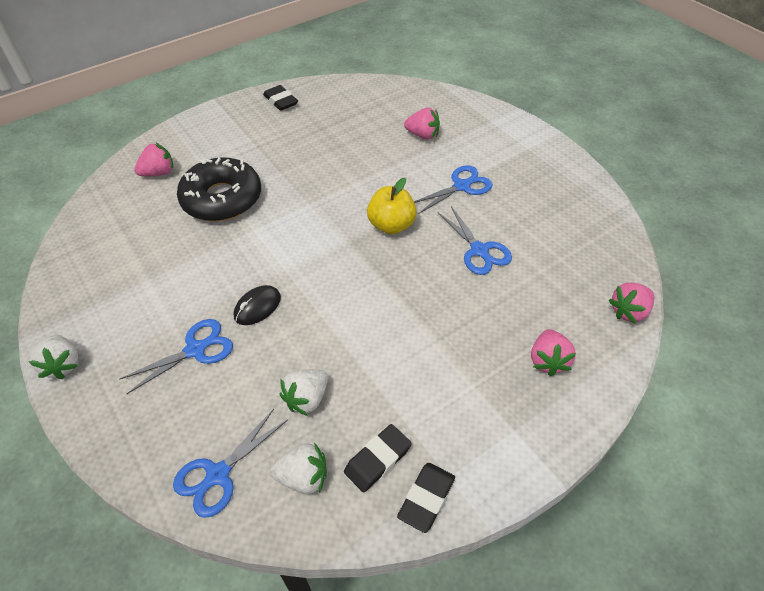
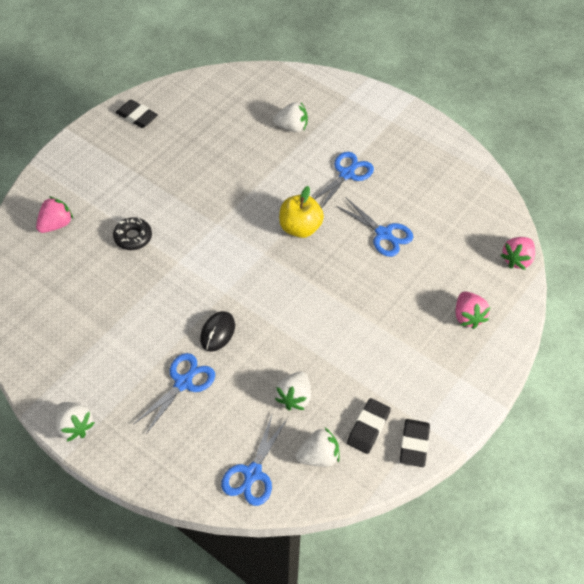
camera: 20 degrees left, 5 degrees up
black donut [177,157,261,221] -> black donut [113,217,152,250], size x0.49
pink strawberry [404,108,440,140] -> white strawberry [273,102,308,132]

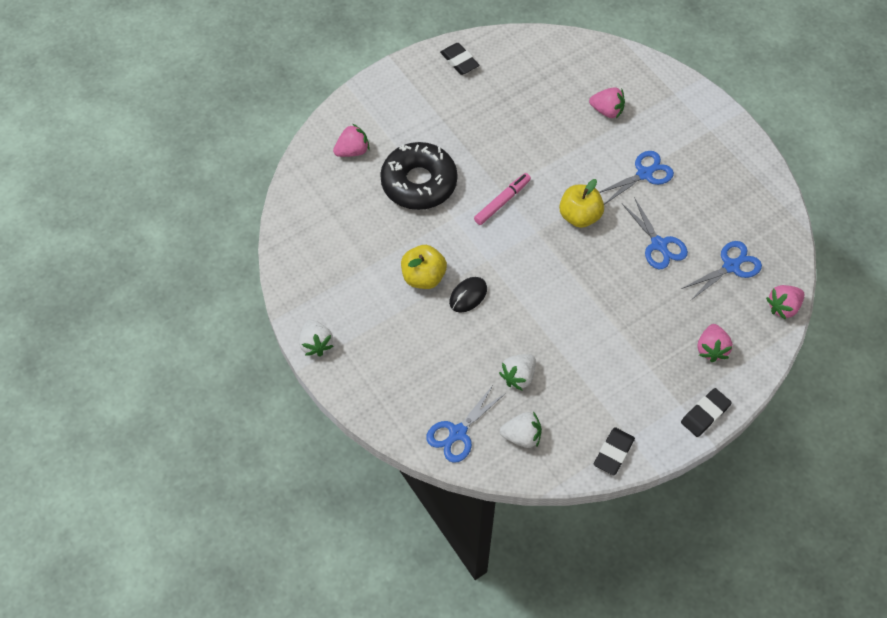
camera: 20 degrees right, 5 degrees up
black donut [113,217,152,250] -> black donut [380,142,458,210], size x2.05
blue scissors [134,353,215,434] -> blue scissors moved to [681,241,762,300]
white strawberry [273,102,308,132] -> pink strawberry [589,87,625,118]
black eraser [347,398,391,454] -> black eraser moved to [681,388,732,437]
none -> yellow apple [401,245,447,289]
none -> pink marker [474,173,531,225]

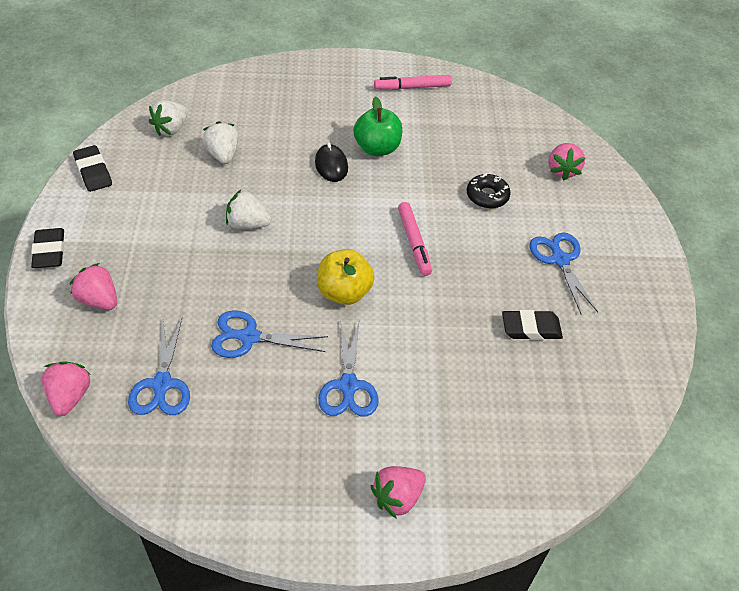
camera: 120 degrees right, 10 degrees down
white strawberry [299,320,333,357] -> white strawberry moved to [226,190,272,229]
black donut [380,142,458,210] -> black donut [467,173,511,209], size x0.49
yellow apple [401,245,447,289] -> green apple [353,96,402,156]
blue scissors [426,384,506,463] -> blue scissors moved to [530,233,598,314]
black eraser [440,43,479,75] -> black eraser moved to [502,310,563,340]
pink strawberry [589,87,625,118] -> pink strawberry moved to [371,466,426,519]
none -> pink marker [374,75,452,90]

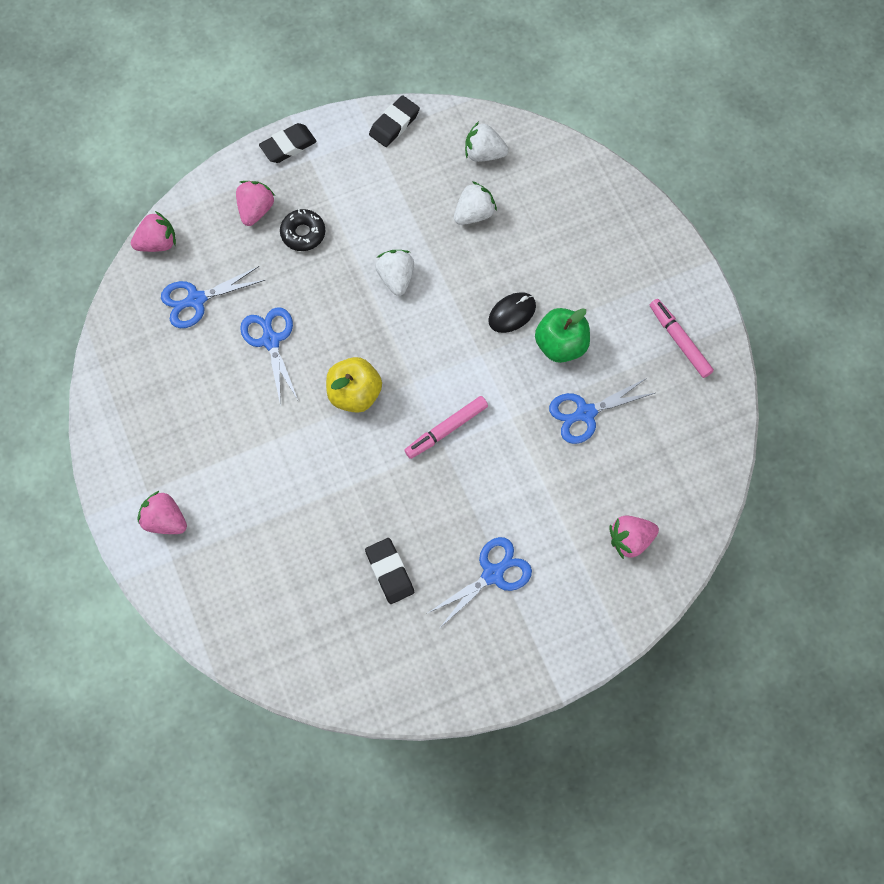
camera: 70 degrees right, 20 degrees up
blue scissors [318,319,379,417] -> blue scissors moved to [549,378,655,444]
black donut [467,173,511,209] -> black donut moved to [280,209,325,251]

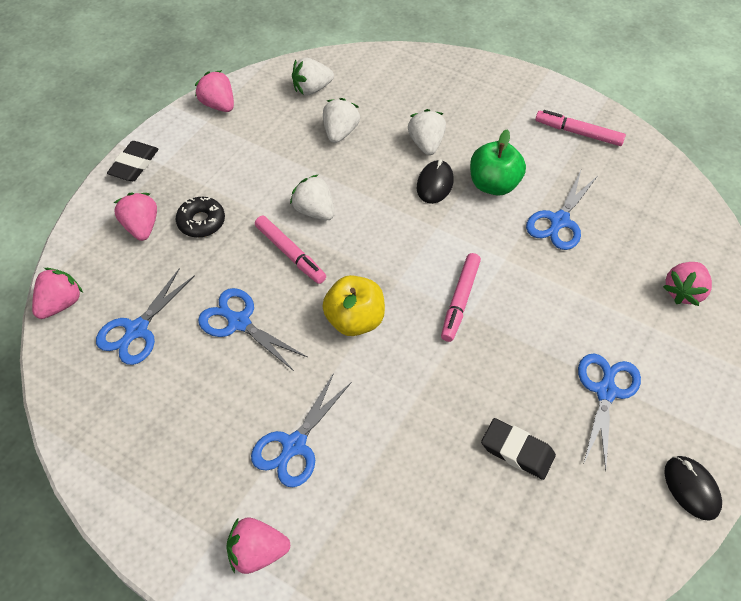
camera: 35 degrees left, 15 degrees down
black eraser [369,95,420,147] -> pink strawberry [195,70,234,112]
none -> blue scissors [251,373,352,487]
none -> pink marker [255,216,326,284]
none -> white strawberry [408,109,446,155]
none -> black mouse [664,456,722,521]

